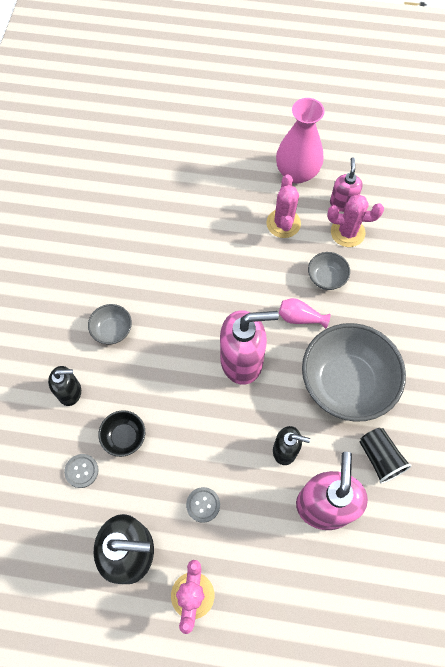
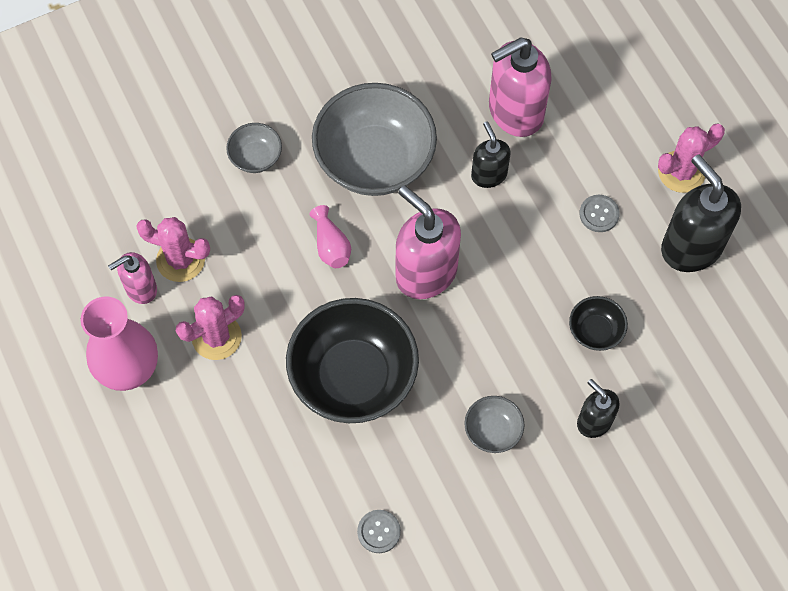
camera: 125 degrees left, 0 degrees up
grey button [64,454,99,488] -> grey button moved to [357,510,401,553]
grey bowl [308,252,350,290] -> grey bowl moved to [226,123,282,173]
pink cactus [327,194,384,247] -> pink cactus turned 45 degrees counterclockwise [136,217,210,282]
black cup [360,428,411,484] -> none
none -> black bowl [286,298,419,423]

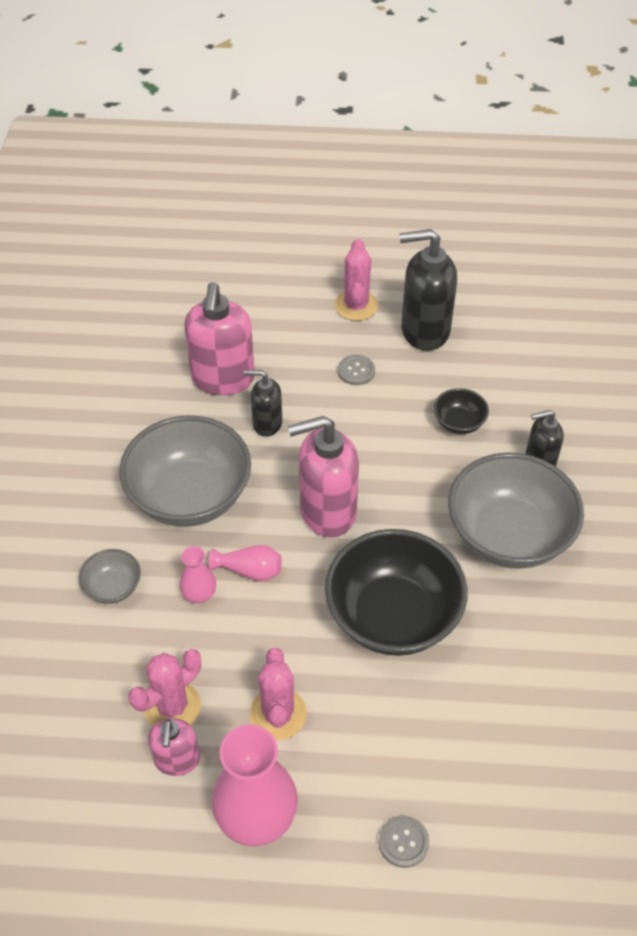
camera: 60 degrees left, 15 degrees down
grey button [357,510,401,553] -> grey button moved to [379,815,429,868]
grey bowl [464,396,524,453] -> grey bowl [448,453,584,569], size x2.21
none -> pink vase [179,546,216,603]

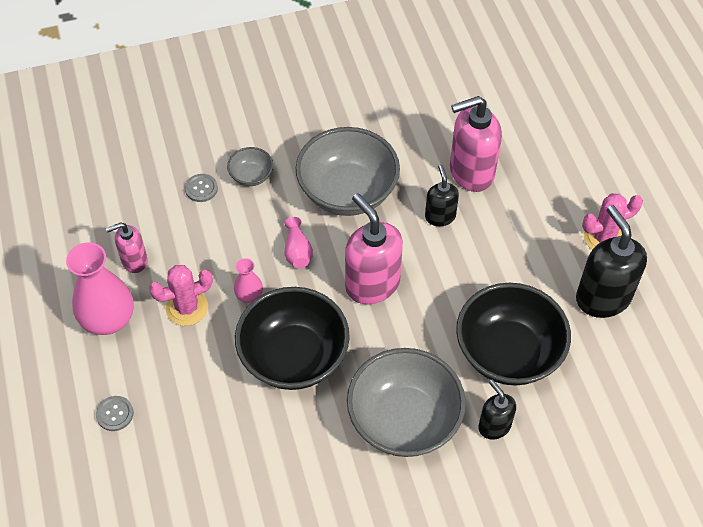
camera: 70 degrees right, 5 degrees up
pink cactus [128,649,201,726] -> none
pink vase [179,546,216,603] -> pink vase moved to [234,258,263,303]
grey button [338,355,375,385] -> grey button moved to [185,174,218,202]
black bowl [434,388,489,434] -> black bowl [456,283,571,386], size x2.21

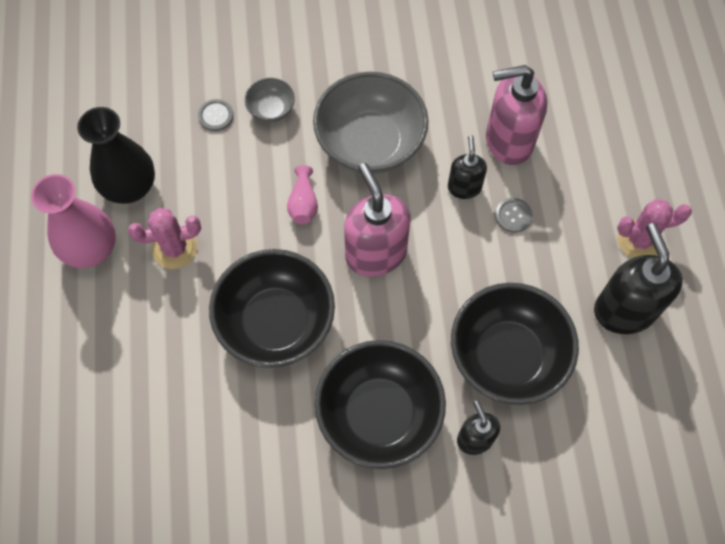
camera: 10 degrees right, 10 degrees up
grey button [96,396,134,431] -> grey button moved to [495,198,533,233]
pink soap dispenser [105,222,147,273] -> black vase [77,107,155,204]
pink vase [234,258,263,303] -> none
grey bowl [347,348,466,457] -> black bowl [315,340,446,469]

